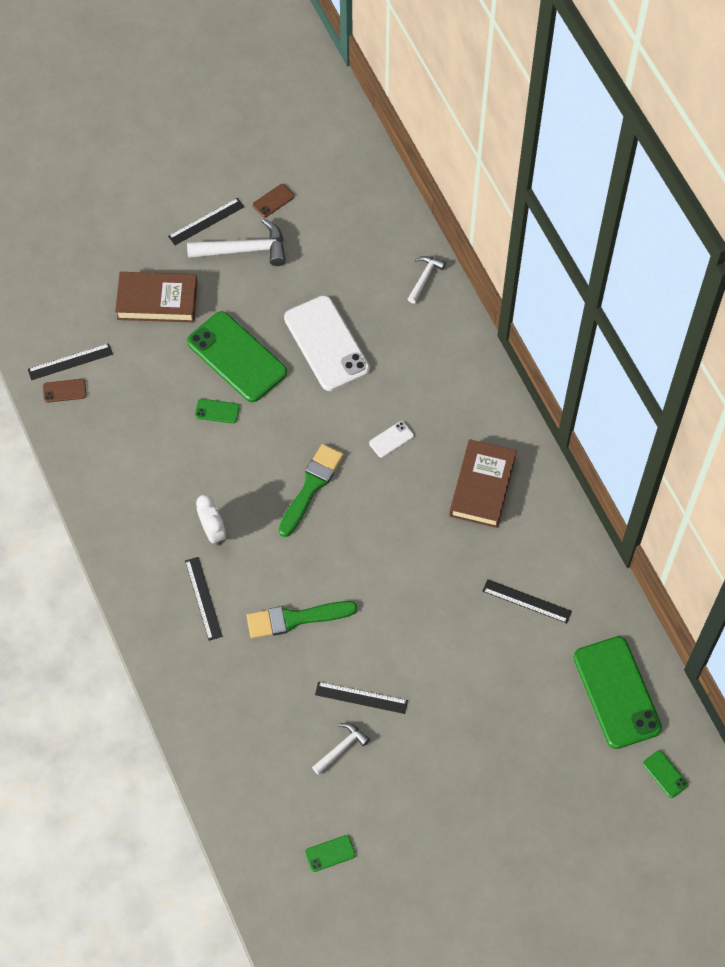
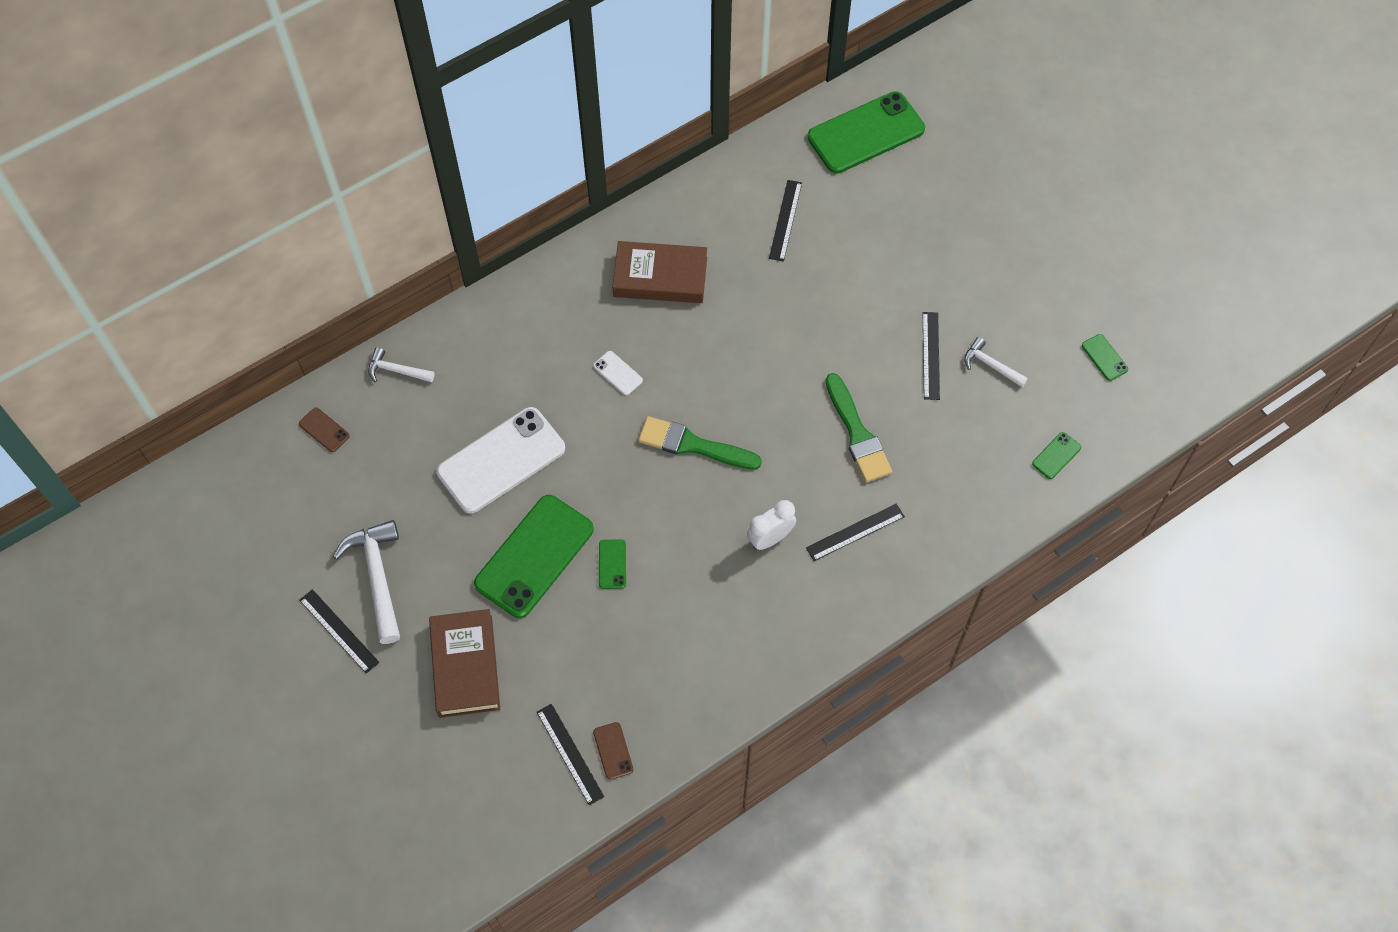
camera: 100 degrees left, 0 degrees up
brown phone [253,184,294,218] -> brown phone moved to [299,408,350,452]
green phone [643,750,688,798] -> green phone moved to [1032,432,1081,479]

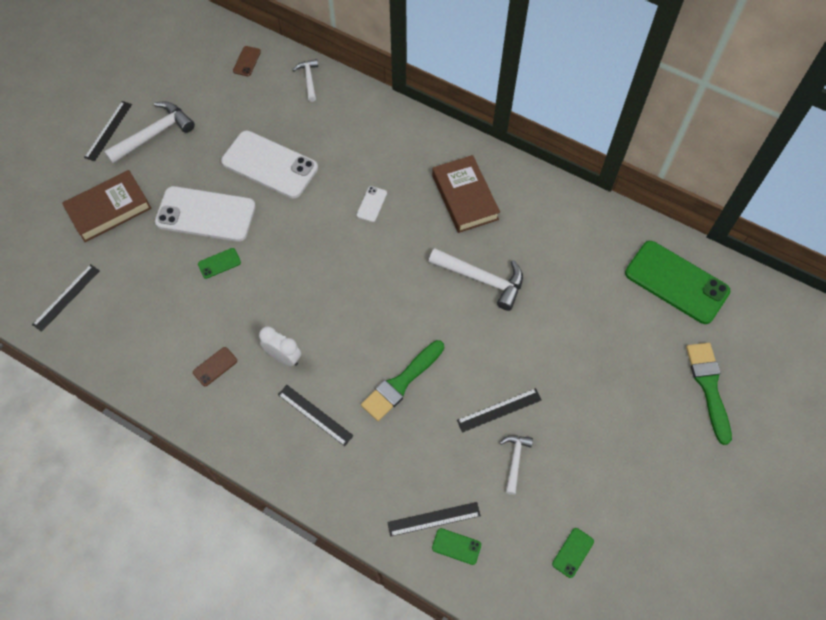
camera: 65 degrees right, 0 degrees up
green phone [474,495,594,618] -> white phone [155,186,256,242]
brown phone [593,722,633,780] -> brown phone moved to [193,347,237,386]
green brush [638,416,762,470] -> green brush moved to [686,343,732,445]
black ruler [769,180,802,262] -> black ruler moved to [387,502,481,537]
none -> white hammer [429,248,523,311]

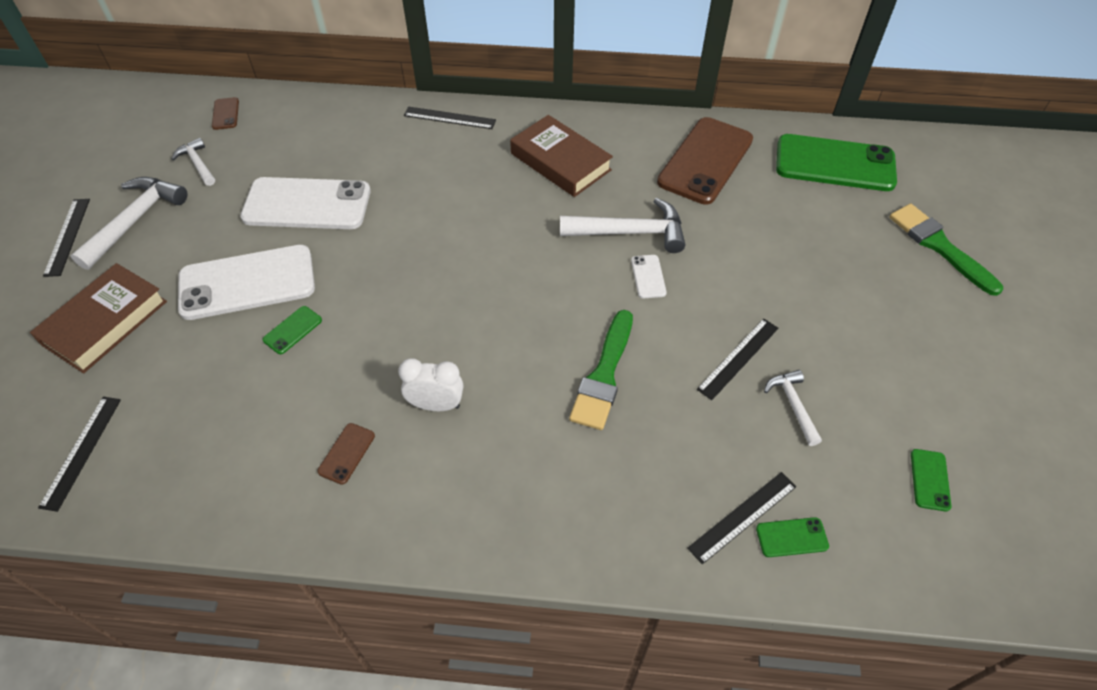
camera: 25 degrees left, 10 degrees down
black ruler [278,385,353,446] -> black ruler moved to [404,106,496,129]
white hammer [293,59,318,102] -> white hammer moved to [172,138,215,186]
white phone [357,186,387,222] -> white phone moved to [631,255,667,298]
none -> brown phone [657,117,753,205]

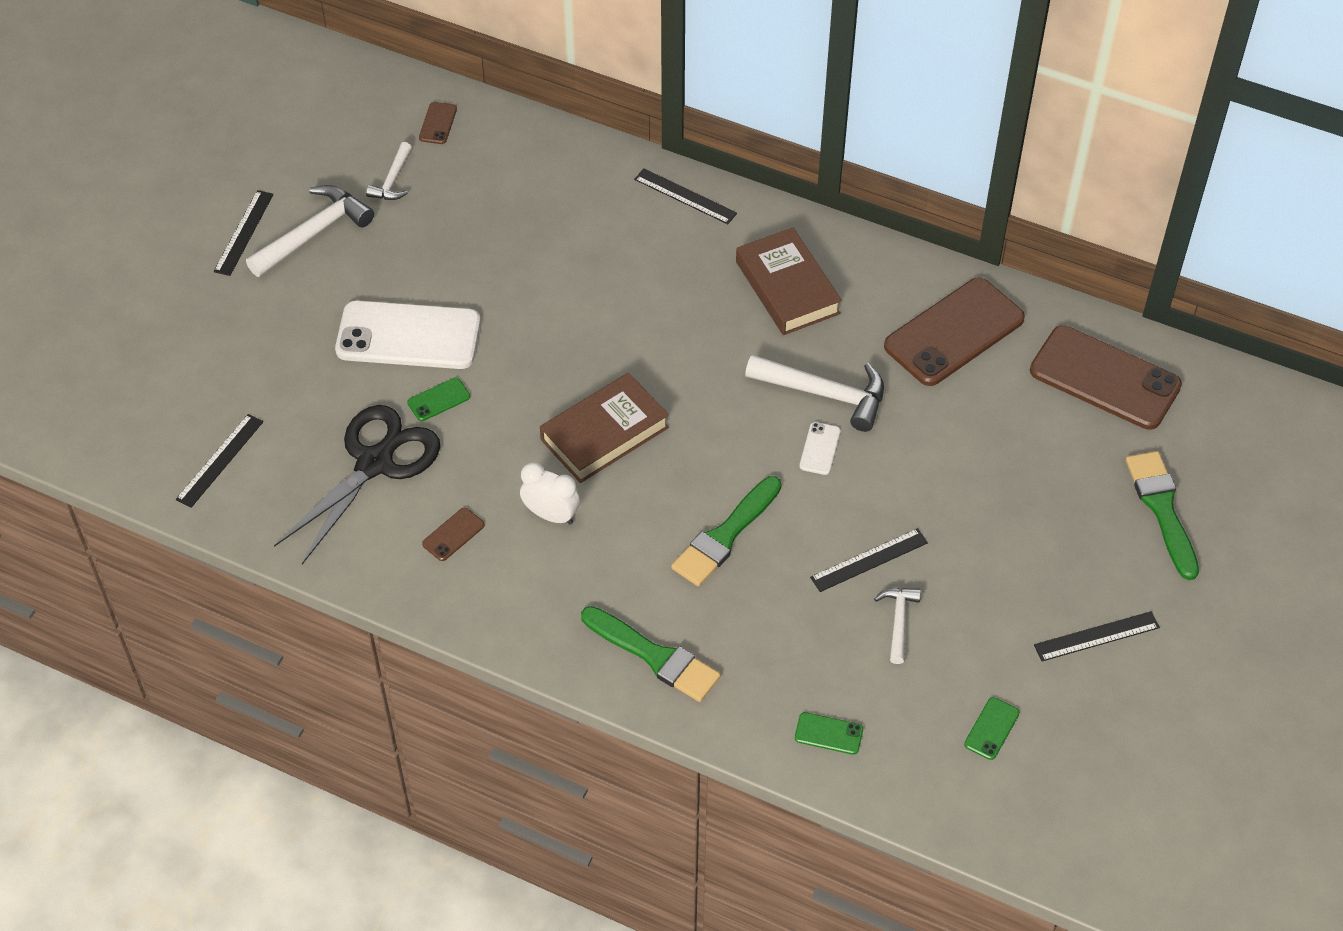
camera: 20 degrees right, 0 degrees up
brown book [30,263,167,374] -> brown book moved to [540,373,669,483]
white hammer [172,138,215,186] -> white hammer turned 150 degrees counterclockwise [366,142,412,200]
white phone [240,177,371,229] -> none
black ruler [688,472,796,564] -> black ruler moved to [1034,611,1160,661]
green phone [776,134,897,191] -> brown phone [1030,325,1182,430]
none -> black scissors [274,405,440,564]
none -> green brush [581,606,721,702]

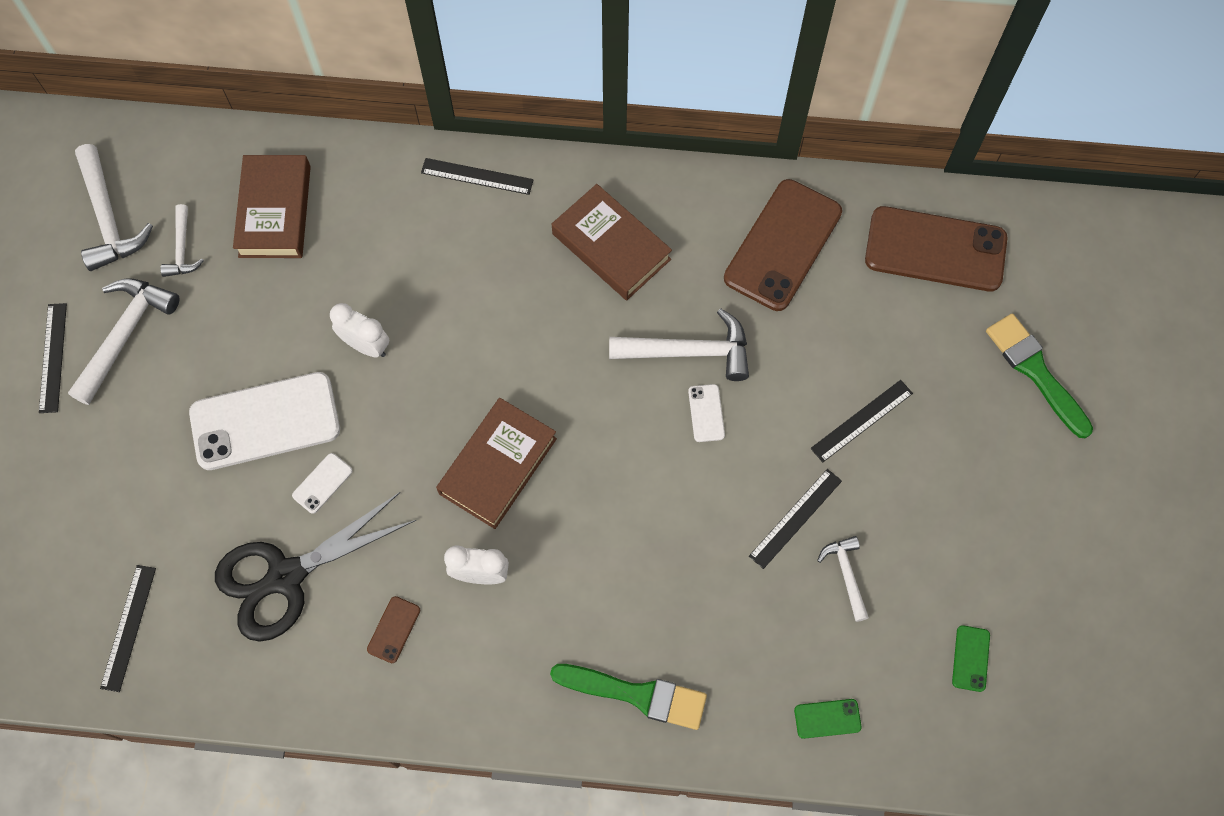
camera: 20 degrees left, 15 degrees up
black scissors [274,405,440,564] -> black scissors turned 135 degrees counterclockwise [215,492,416,642]
green phone [407,377,470,421] -> white phone [292,453,352,514]
brown phone [419,102,457,144] -> none
green brush [671,476,782,586] -> none
black ruler [1034,611,1160,661] -> black ruler moved to [810,380,913,462]
none -> white hammer [75,144,153,271]
none -> brown book [233,155,311,258]
none -> white clock [330,303,389,357]

